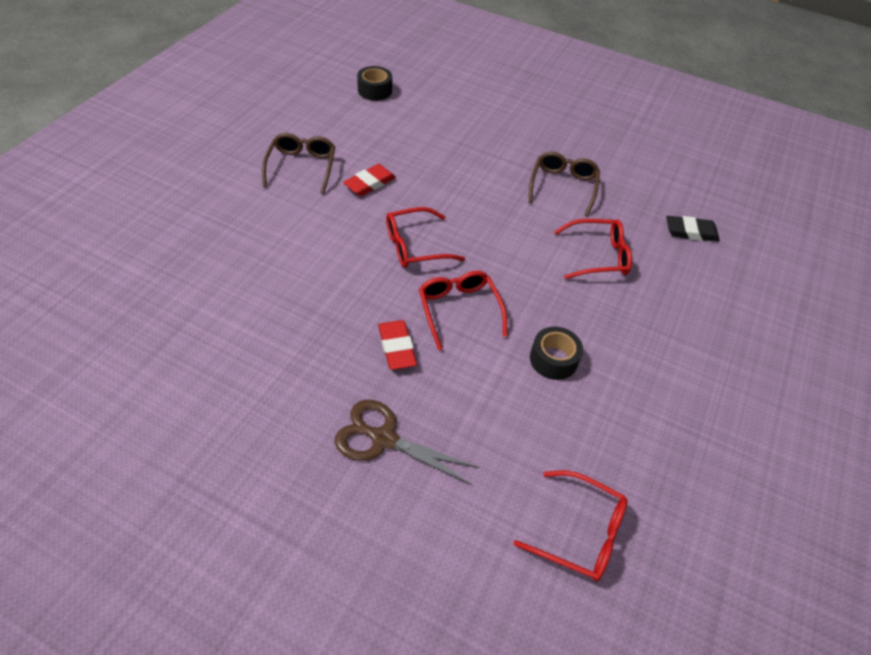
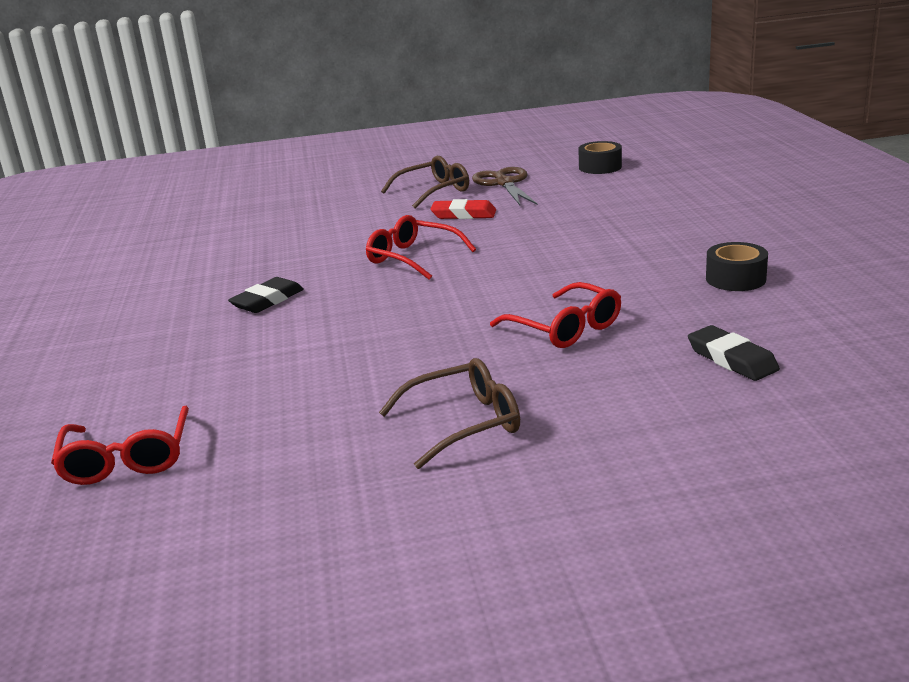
camera: 60 degrees right, 25 degrees down
brown scissors [334,400,479,485] -> brown scissors moved to [472,167,538,205]
red eraser [378,320,417,370] -> black eraser [228,277,304,313]
red glasses [419,271,507,350] -> none
brown glasses [528,152,600,216] -> brown glasses moved to [379,358,520,469]
black tape [530,327,583,380] -> black tape moved to [706,242,768,291]

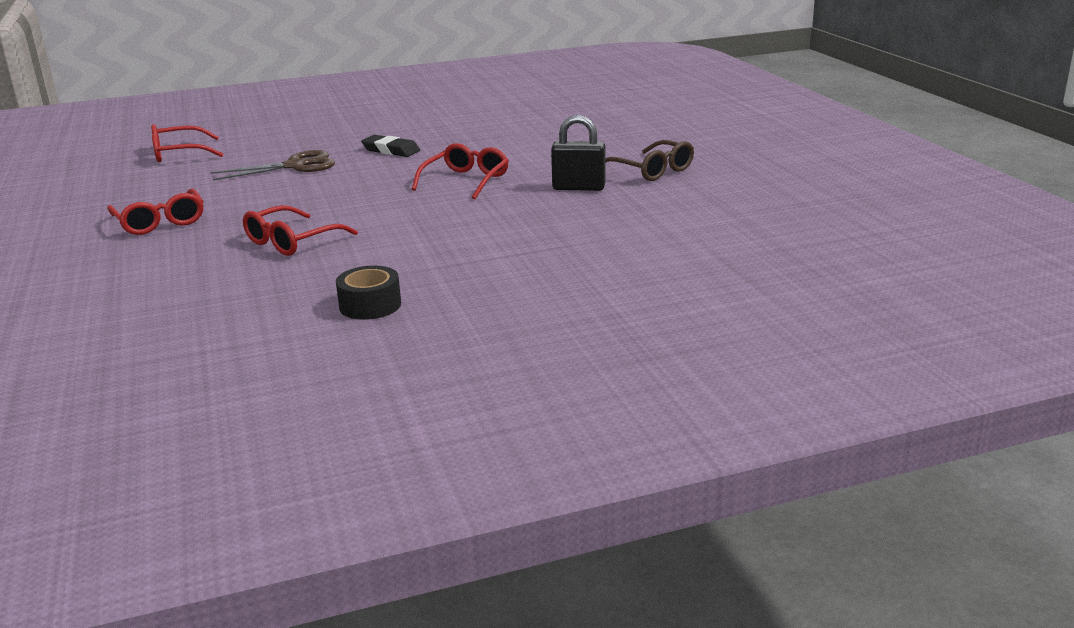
camera: 80 degrees right, 0 degrees up
brown glasses [379,358,520,469] -> red glasses [107,188,204,235]
red eraser [430,199,496,219] -> black padlock [551,115,606,191]
brown scissors [472,167,538,205] -> brown scissors moved to [210,150,335,180]
black tape [578,141,622,174] -> none
black eraser [688,325,780,381] -> none

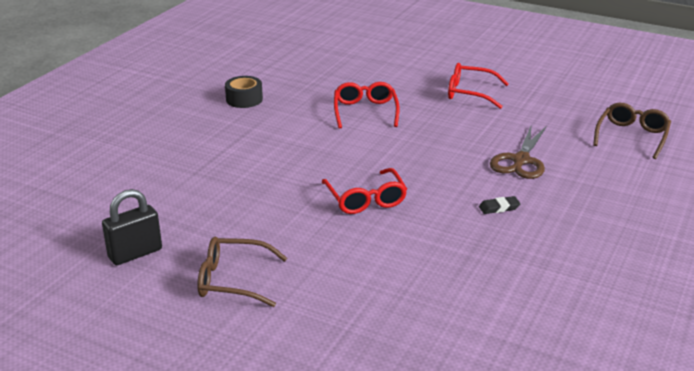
camera: 135 degrees right, 5 degrees up
red glasses [151,124,223,162] -> brown glasses [593,103,671,159]
black eraser [361,135,420,157] -> black eraser [479,196,520,214], size x0.64
black padlock [551,115,606,191] -> black padlock moved to [102,189,162,265]

